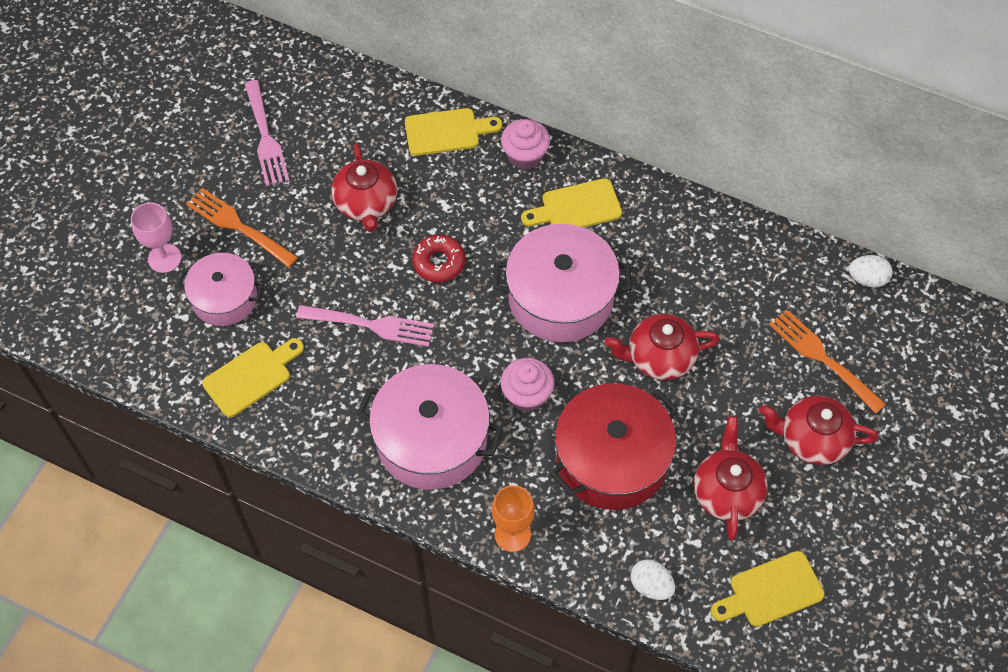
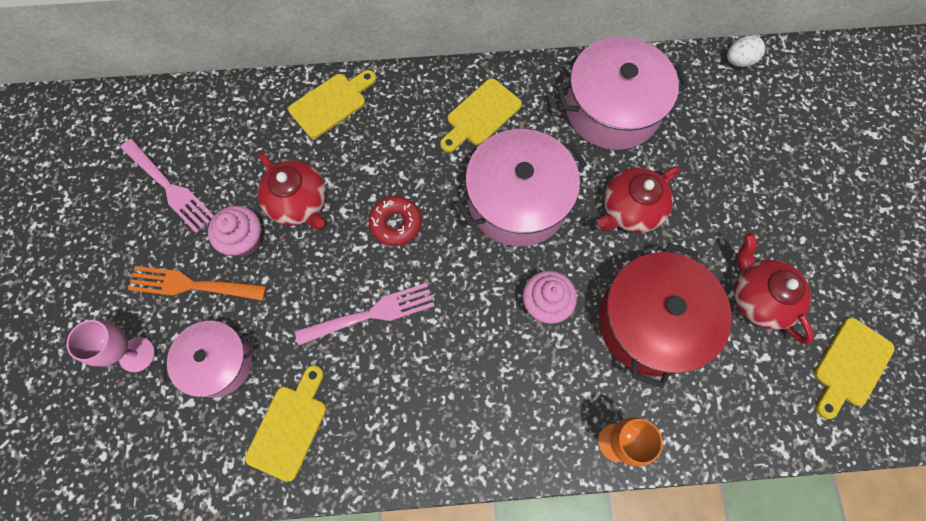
camera: 30 degrees left, 10 degrees up
pink pot [357,364,503,490] -> pink pot moved to [556,37,688,150]
pink cupcake [501,119,550,170] -> pink cupcake moved to [208,206,262,257]
white egg [630,559,675,600] -> none
red teapot [760,396,878,465] -> none
orange fork [769,309,886,414] -> none

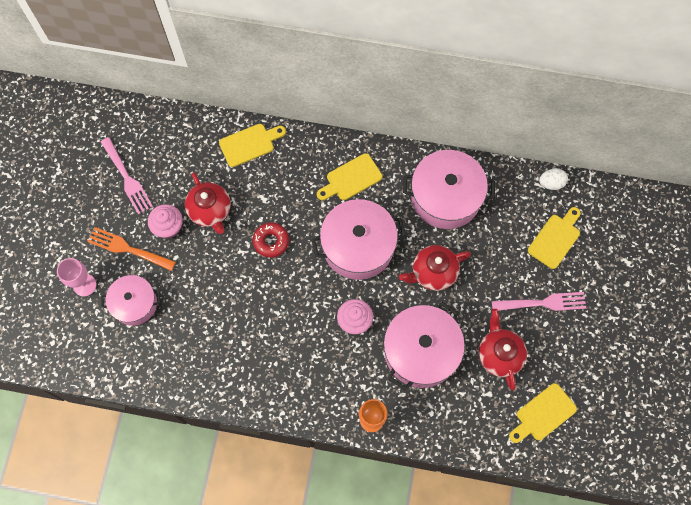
camera: 15 degrees right, 0 degrees up
yellow cutting board [245,365,326,482] -> yellow cutting board moved to [528,207,581,269]
pink fork [295,283,434,345] -> pink fork moved to [492,292,586,311]
red pot [599,243,732,389] -> pink pot [384,302,465,391]

